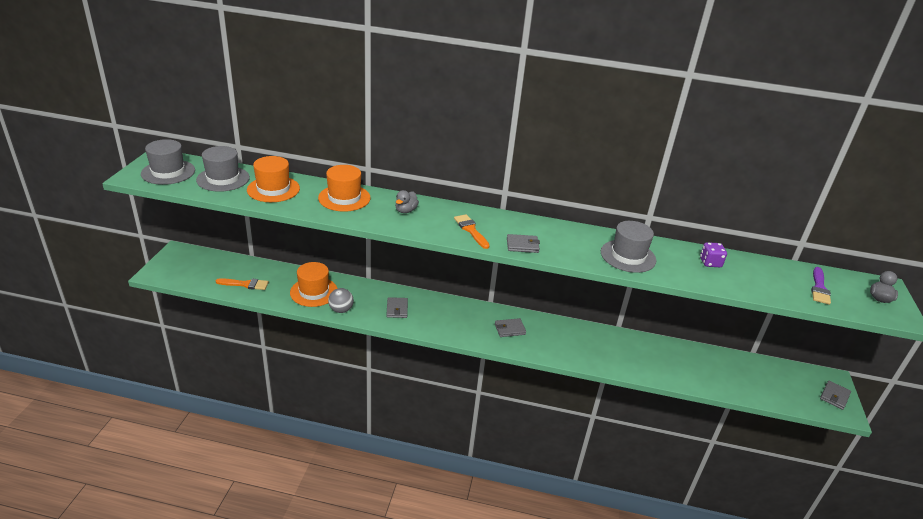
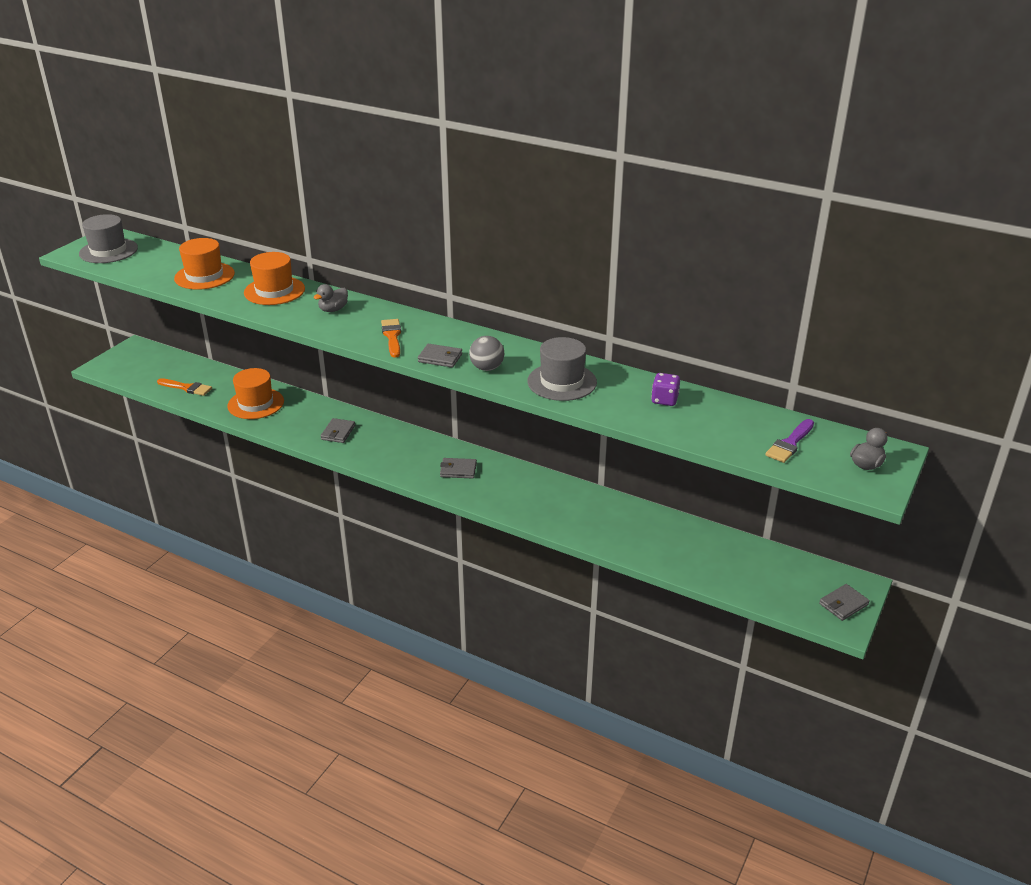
camera: 20 degrees right, 0 degrees up
grey hat [196,146,250,192] -> none
grey ball [328,288,354,313] -> grey ball moved to [469,336,504,371]

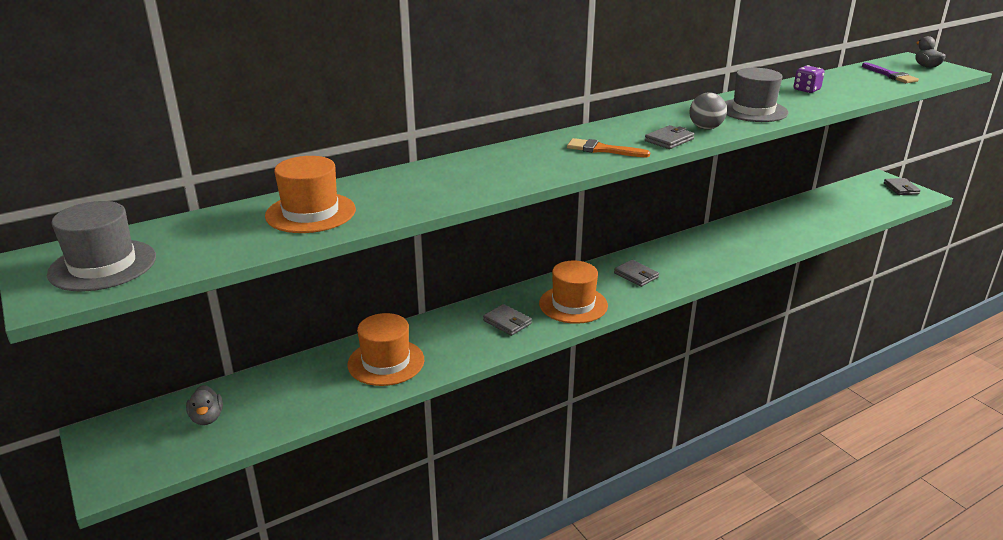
camera: 60 degrees left, 5 degrees down
orange brush [157,378,212,396] -> none
orange hat [244,252,305,305] -> orange hat moved to [539,261,608,324]
grey duck [313,284,348,312] -> grey duck moved to [186,385,223,425]
grey wallet [440,458,477,479] -> grey wallet turned 75 degrees counterclockwise [614,260,659,287]

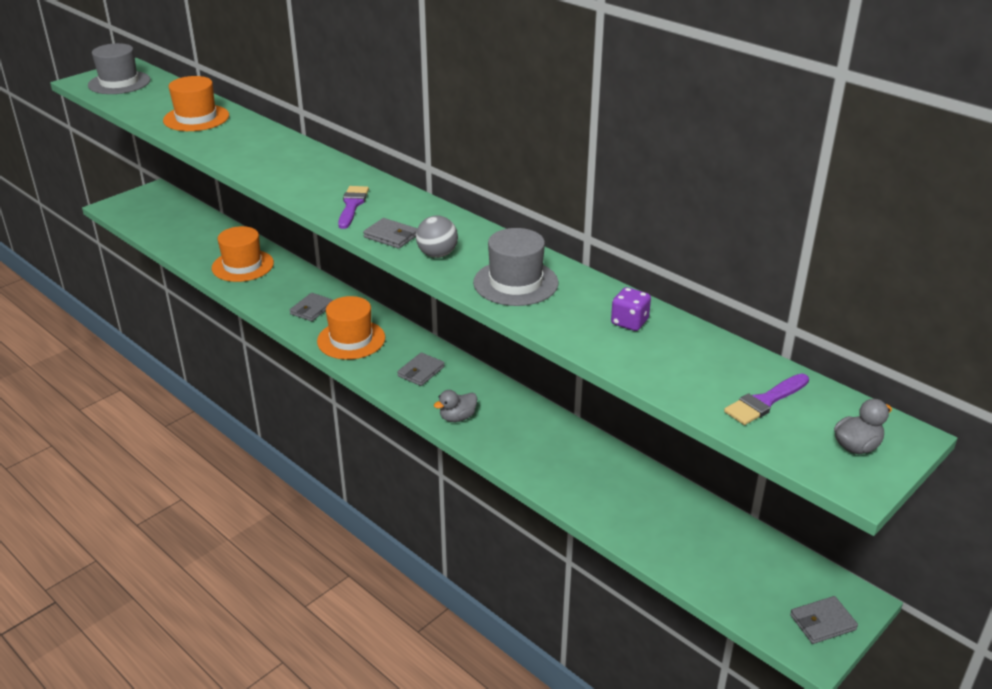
camera: 75 degrees right, 5 degrees up
grey duck [186,385,223,425] -> grey duck moved to [434,390,477,422]
orange brush [567,138,650,157] -> purple brush [338,186,369,229]

